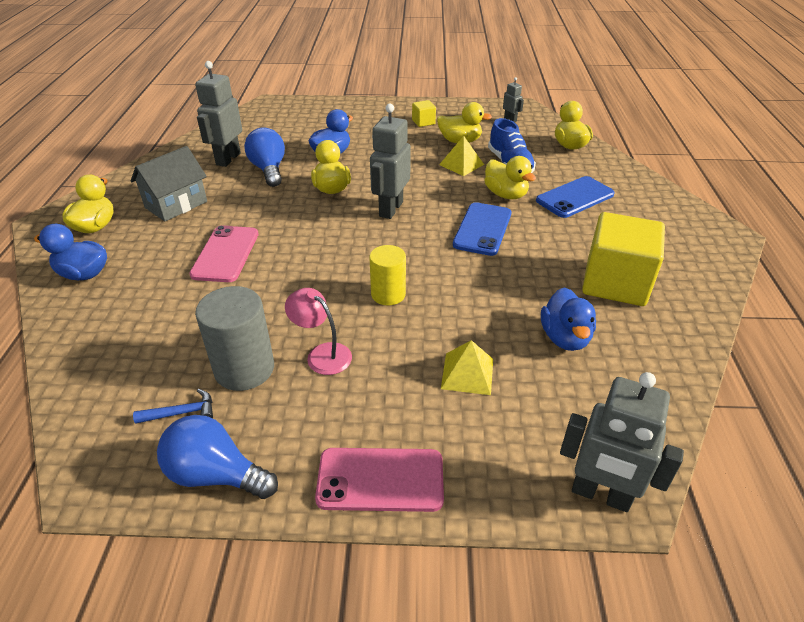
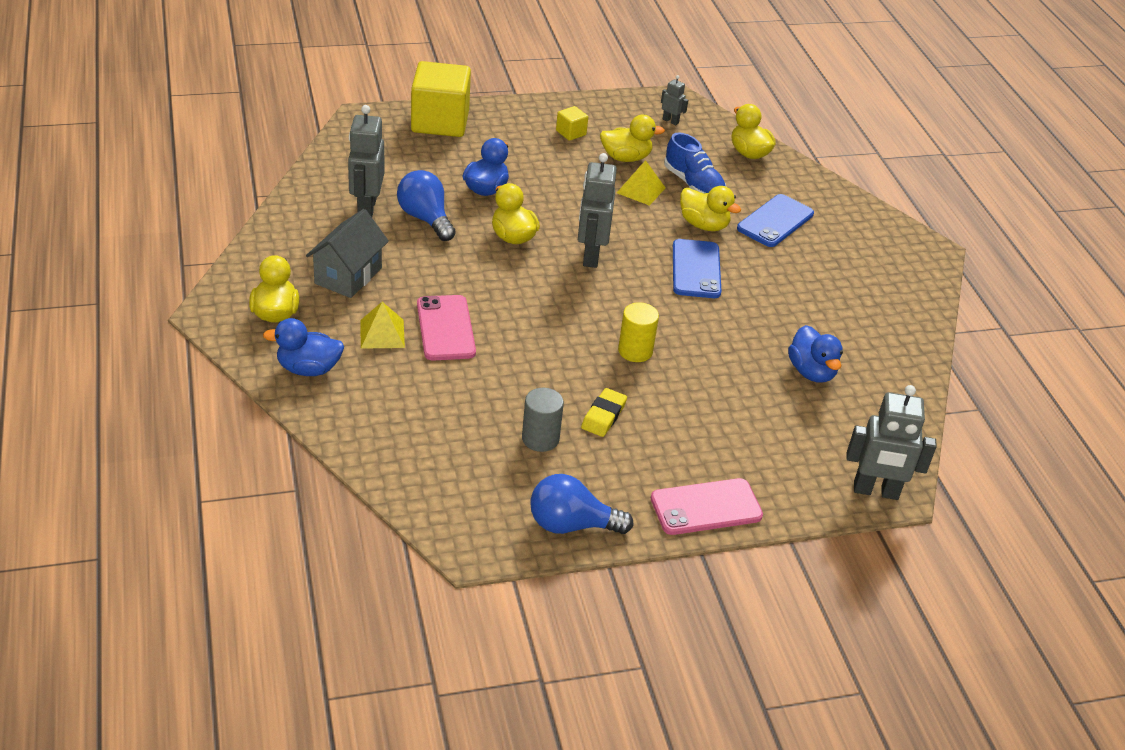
camera: 20 degrees left, 0 degrees up
blue hammer [133,389,213,424] -> none
grey cylinder [195,286,274,391] -> grey cylinder [522,388,564,452], size x0.66
pink lamp [285,288,352,375] -> yellow eraser [581,388,627,437]
yellow pyramid [441,340,493,395] -> yellow pyramid moved to [360,302,405,349]
yellow cube [582,212,665,306] -> yellow cube moved to [411,61,471,137]

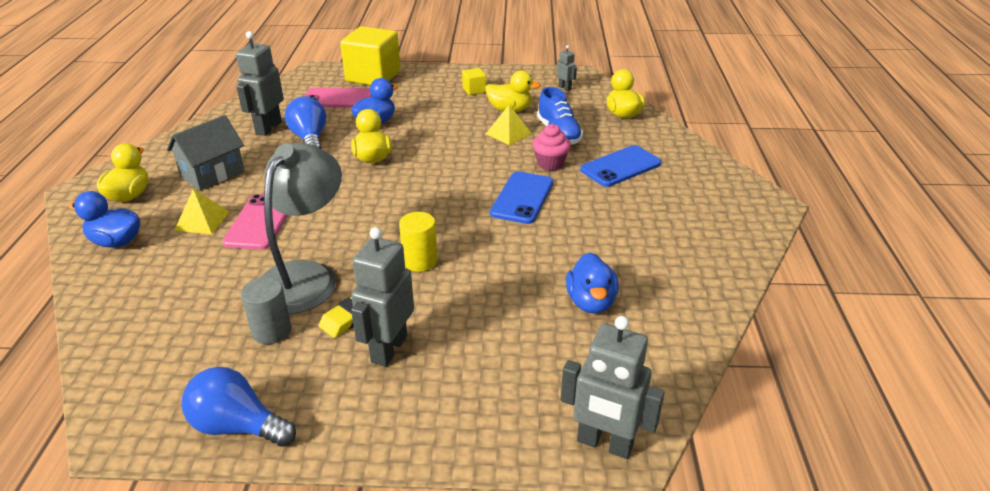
camera: 20 degrees right, 5 degrees down
grey robot [578,153,617,268] -> grey robot moved to [351,227,414,367]
pink phone [651,478,763,535] -> pink phone moved to [305,88,372,108]
yellow duck [680,186,741,231] -> pink cupcake [532,124,571,171]
none -> grey lamp [260,143,342,314]

